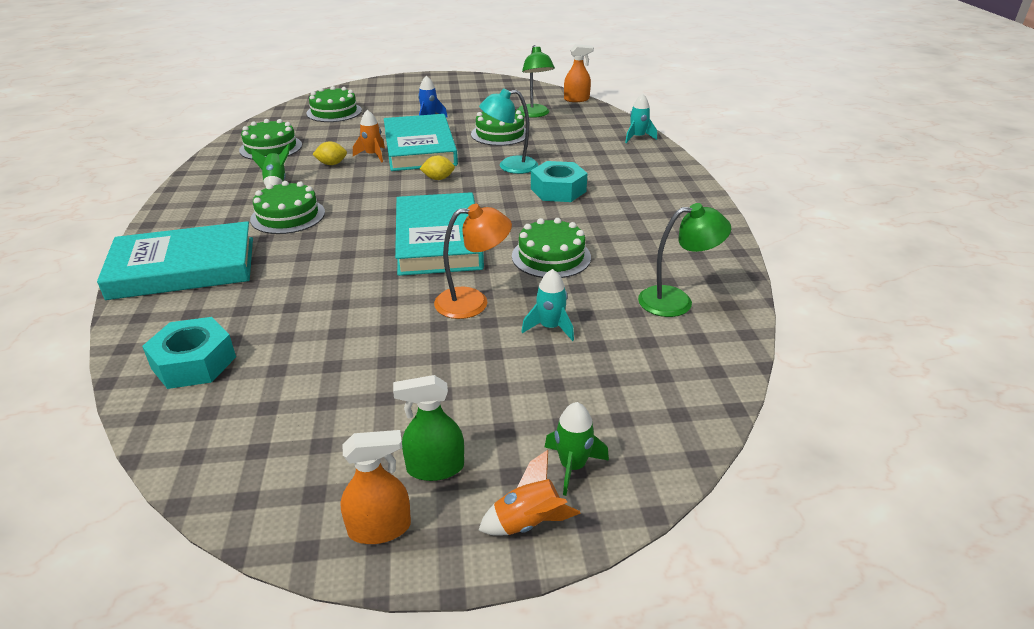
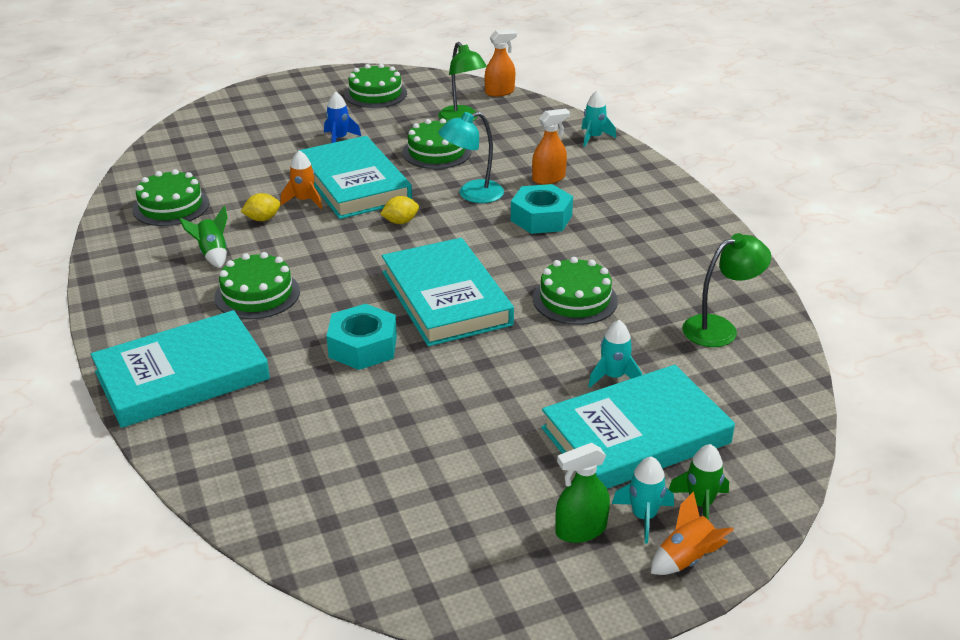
camera: 15 degrees left, 0 degrees up
turquoise nut [142,317,236,389] -> turquoise nut moved to [327,304,397,370]
green cake [306,86,362,122] -> green cake moved to [344,64,407,108]
orange spray bottle [340,430,411,544] -> orange spray bottle moved to [532,109,570,185]
orange lamp [434,204,512,319] -> none
none -> turquoise book [541,365,735,489]
none -> turquoise rocket [612,456,674,544]

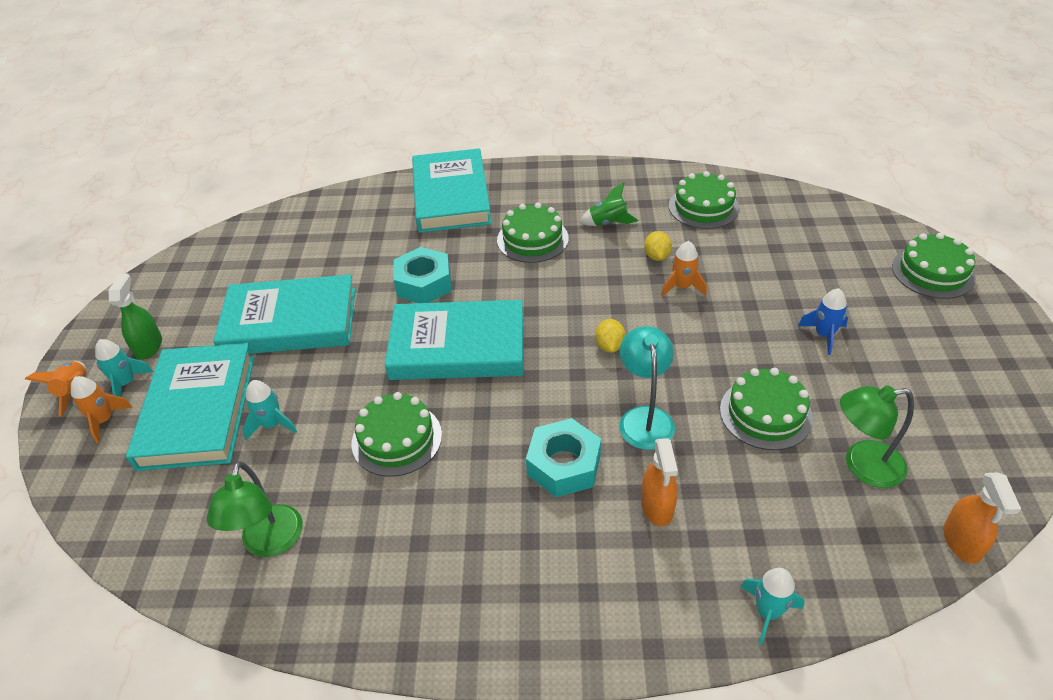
camera: 115 degrees right, 10 degrees up
turquoise book [298,136,412,219] -> turquoise book moved to [213,275,356,354]
green cake [344,64,407,108] -> green cake moved to [892,233,976,299]
green rocket [669,444,729,520] -> orange rocket [71,376,133,443]

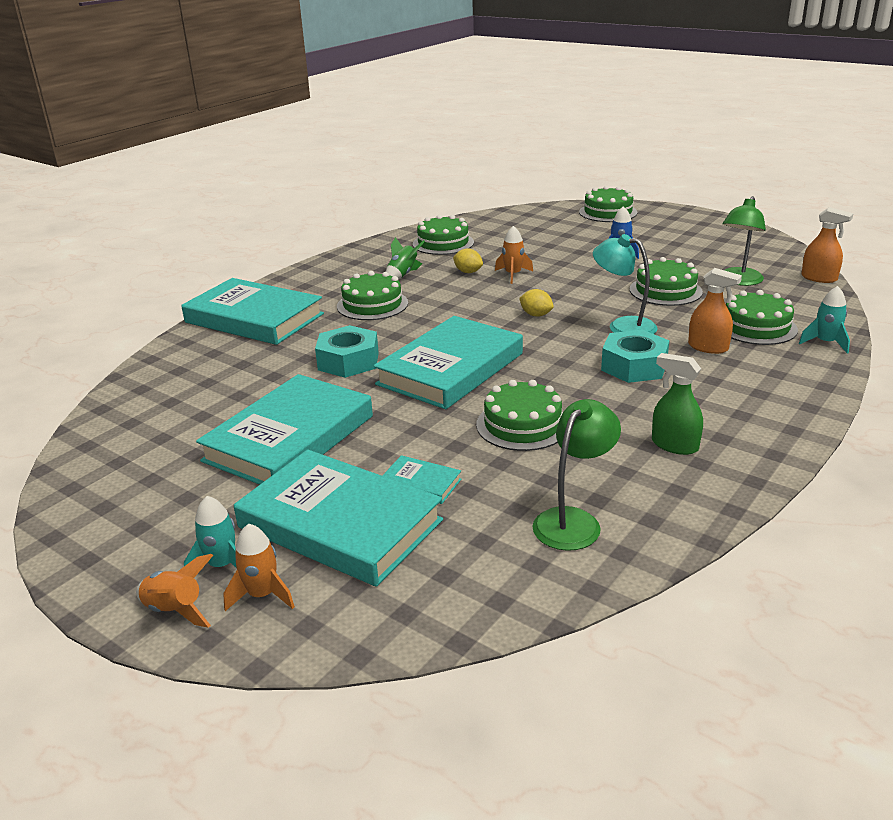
camera: 55 degrees left, 15 degrees down
green spray bottle [108,274,162,360] -> green spray bottle moved to [652,353,703,455]
green lamp [207,461,303,557] -> green lamp turned 90 degrees counterclockwise [532,399,621,551]
turquoise rocket [243,380,297,440] -> turquoise book [382,455,461,504]
none -> green cake [726,290,798,345]

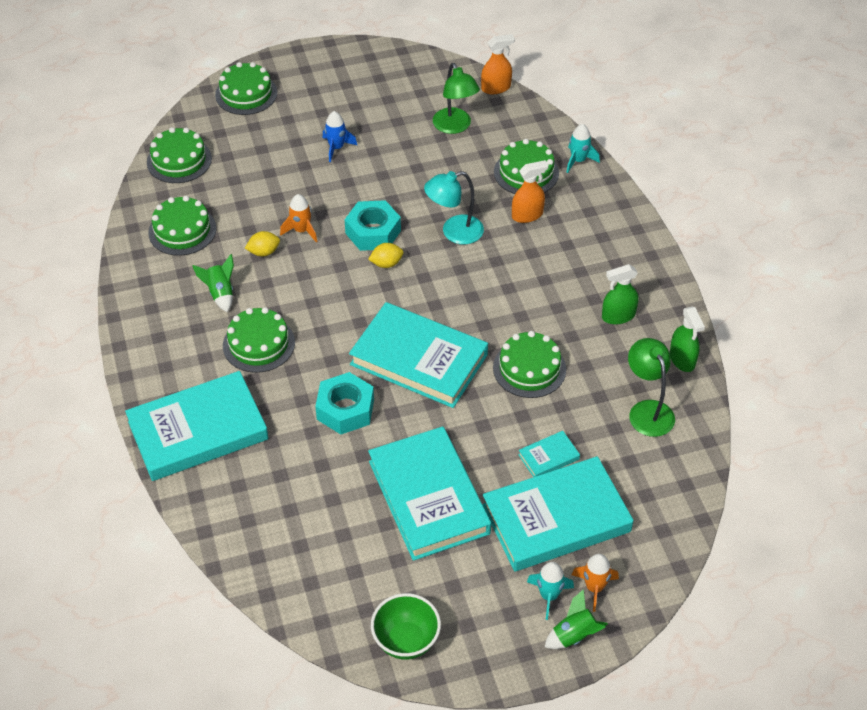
camera: 55 degrees left, 20 degrees up
orange rocket [136,554,213,628] -> green rocket [545,589,608,649]
turquoise book [374,316,523,409] -> turquoise book turned 45 degrees counterclockwise [349,302,488,408]
turquoise nut [601,330,669,383] -> turquoise nut moved to [344,200,401,251]
green cake [630,257,703,306] -> green cake moved to [147,127,212,183]
none -> green bowl [371,593,441,660]
none -> green spray bottle [670,307,705,372]

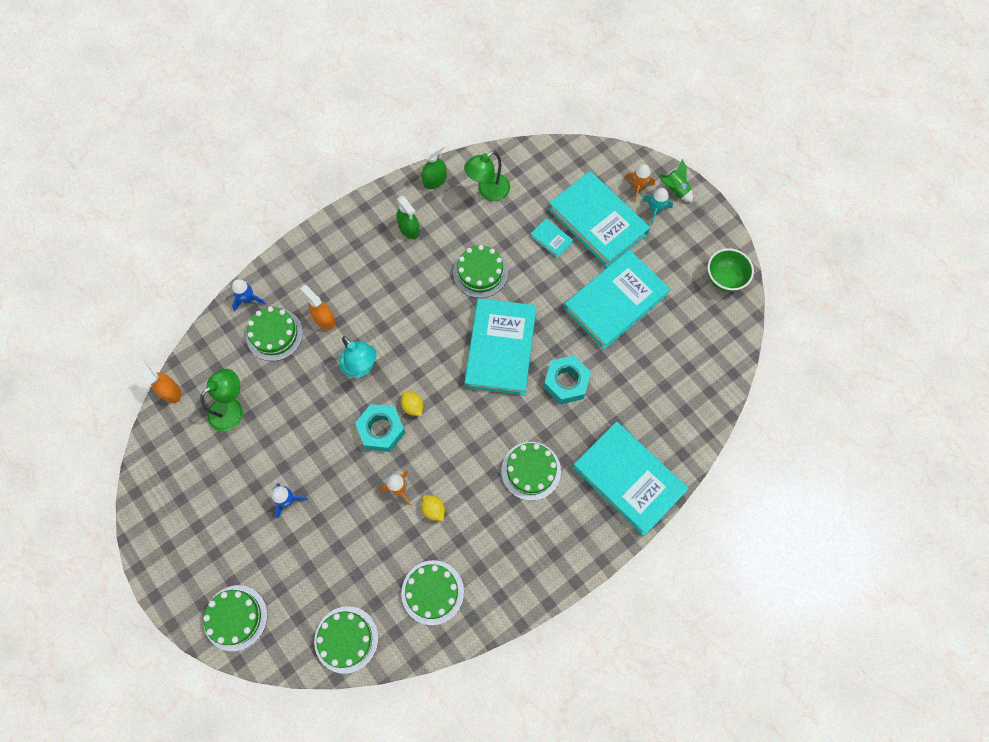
camera: 110 degrees left, 20 degrees up
green rocket [192,254,234,312] -> none
turquoise rocket [566,124,600,173] -> blue rocket [232,279,266,311]

